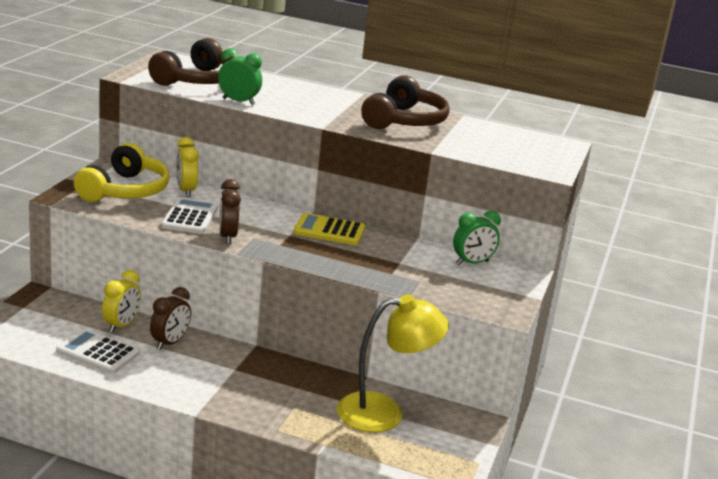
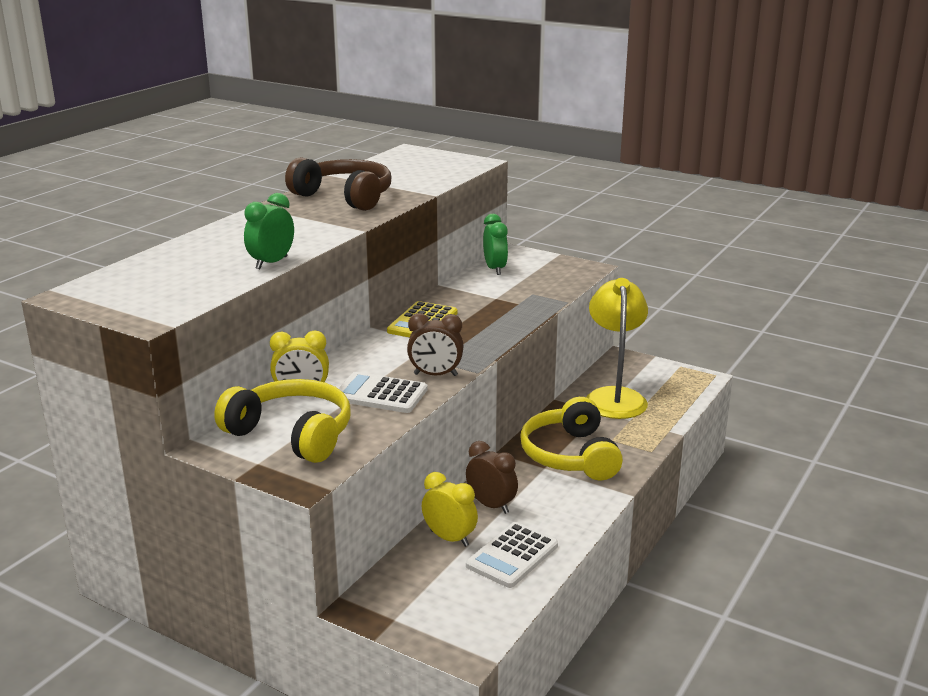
camera: 75 degrees left, 0 degrees up
brown headphones [148,38,235,86] -> none
none -> yellow headphones [520,397,623,480]

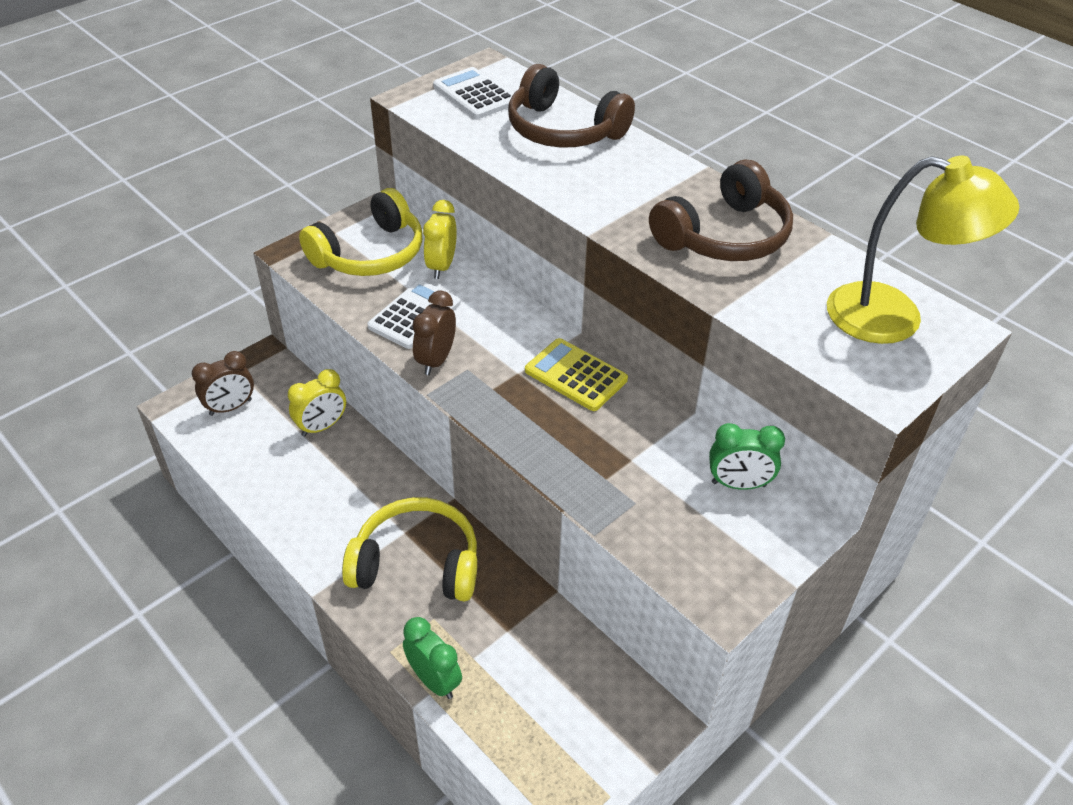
camera: 105 degrees right, 20 degrees up
green clock [244,193,294,269] -> green clock moved to [403,617,462,699]
brown clock [466,441,518,514] -> brown clock moved to [192,351,254,416]
white calculator [466,522,558,588] -> white calculator moved to [433,67,513,119]
yellow lamp [586,278,648,419] -> yellow lamp moved to [827,156,1019,344]
none -> brown headphones [508,64,635,148]

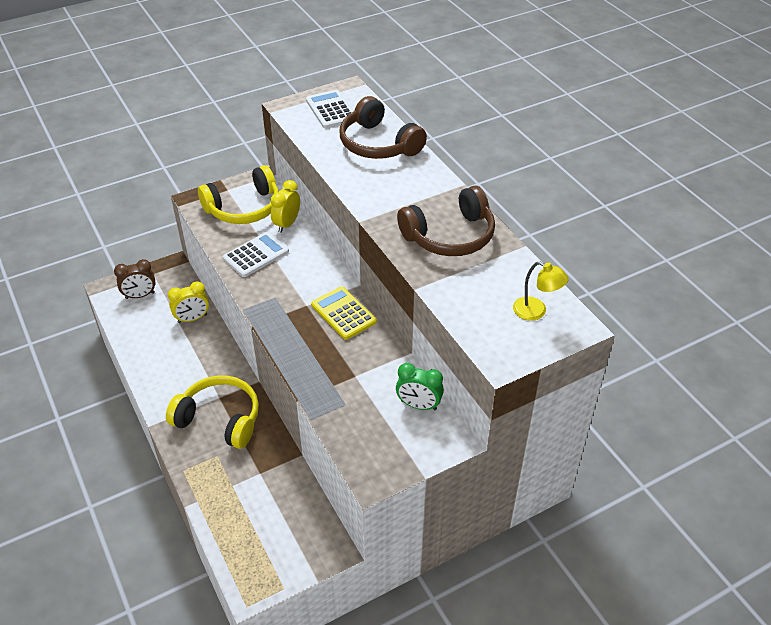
camera: 15 degrees right, 0 degrees up
green clock [403,617,462,699] -> none
brown clock [412,290,456,375] -> none
yellow lamp [827,156,1019,344] -> yellow lamp [513,261,569,321], size x0.52

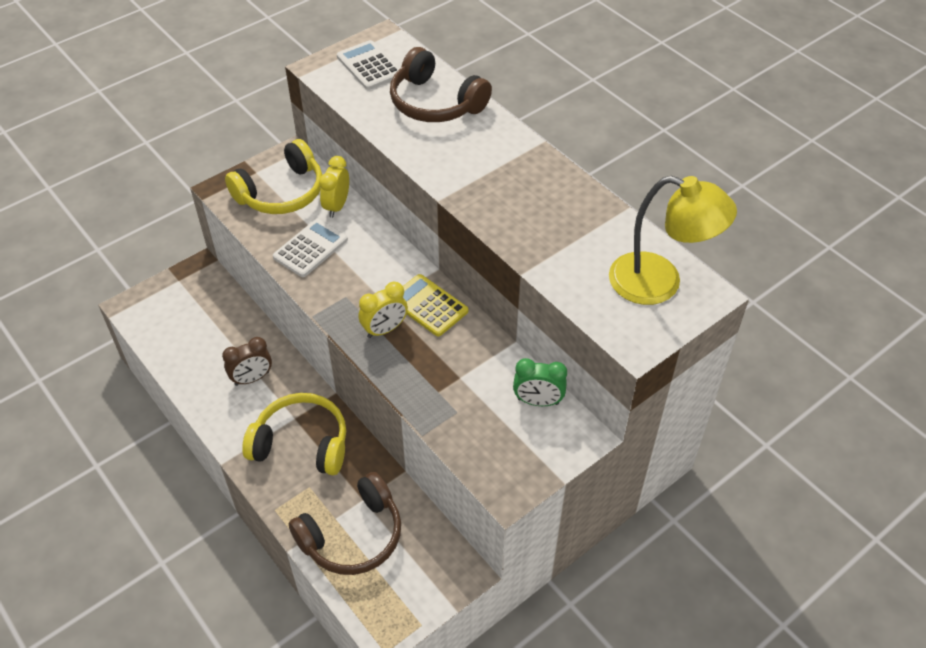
camera: 10 degrees left, 5 degrees up
brown clock [114,259,156,299] -> brown clock moved to [222,337,272,386]
yellow clock [168,281,209,323] -> yellow clock moved to [358,282,408,338]
brown headphones [397,186,495,256] -> brown headphones moved to [289,472,401,575]
yellow lamp [513,261,569,321] -> yellow lamp [609,176,737,305], size x1.92

